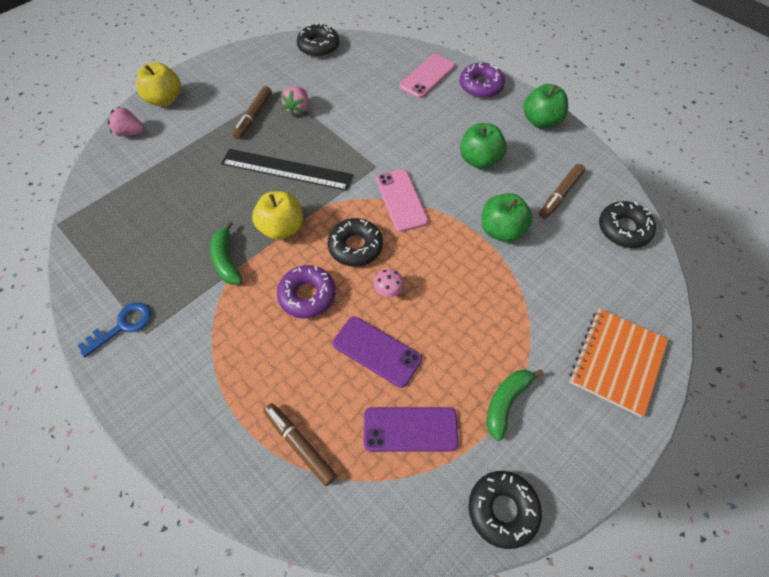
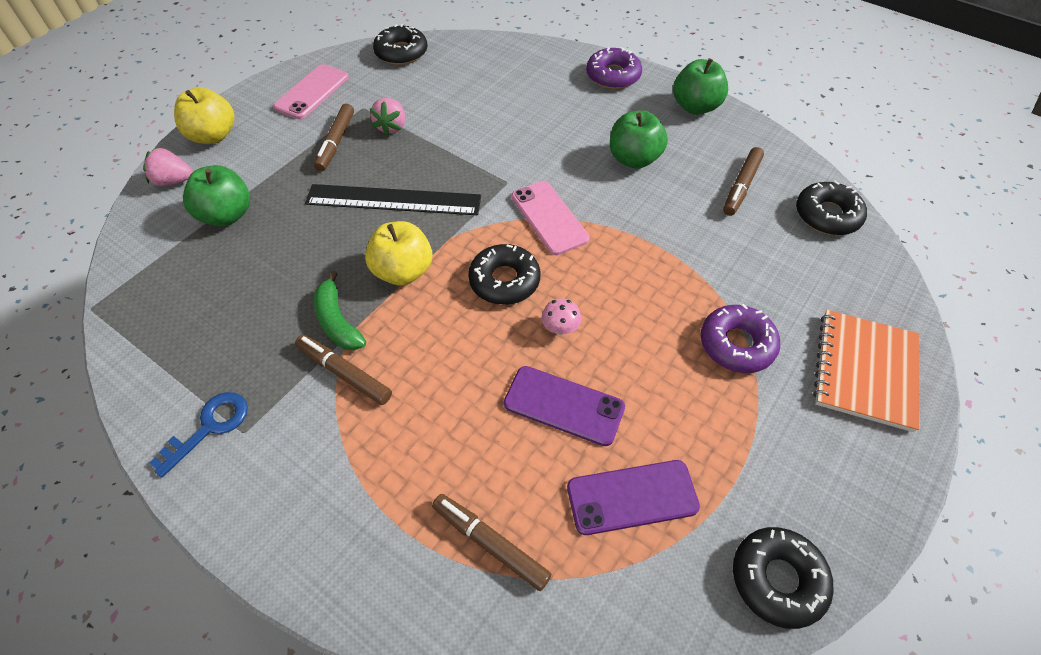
camera: 10 degrees left, 5 degrees down
purple donut [277,265,336,319] -> purple donut moved to [701,304,780,373]
pink phone [399,54,455,98] -> pink phone moved to [273,64,349,119]
green apple [482,193,533,242] -> green apple moved to [183,165,250,226]
green banana [487,370,544,441] -> none
none -> brown marker [295,335,392,405]

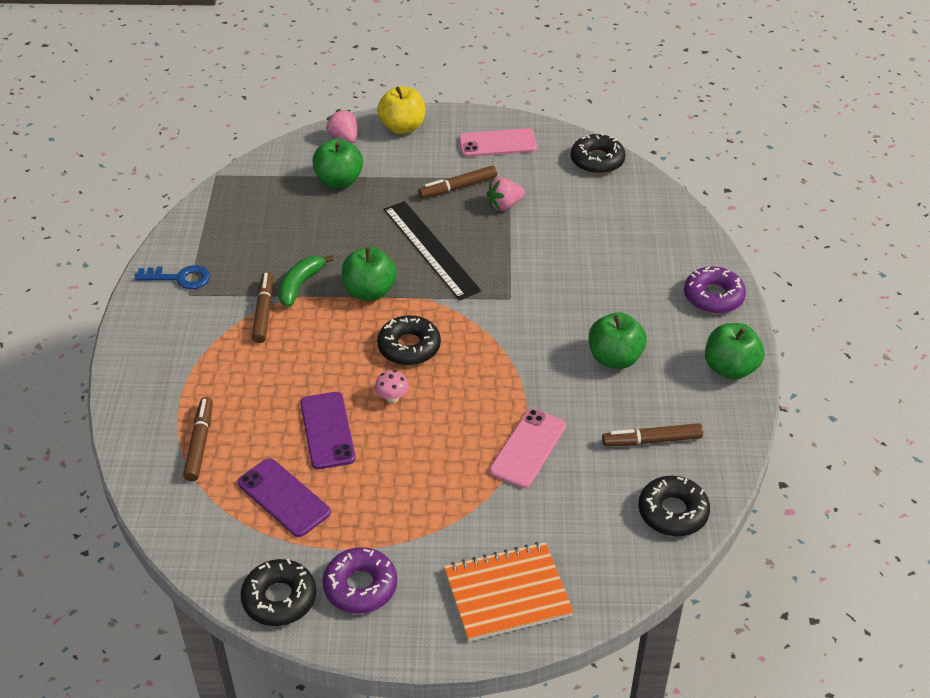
camera: 55 degrees right, 10 degrees down
yellow apple [365,221,432,285] -> green apple [342,247,397,301]
pink phone [511,181,589,255] -> pink phone moved to [489,409,566,488]
purple donut [701,304,780,373] -> purple donut moved to [323,547,397,614]

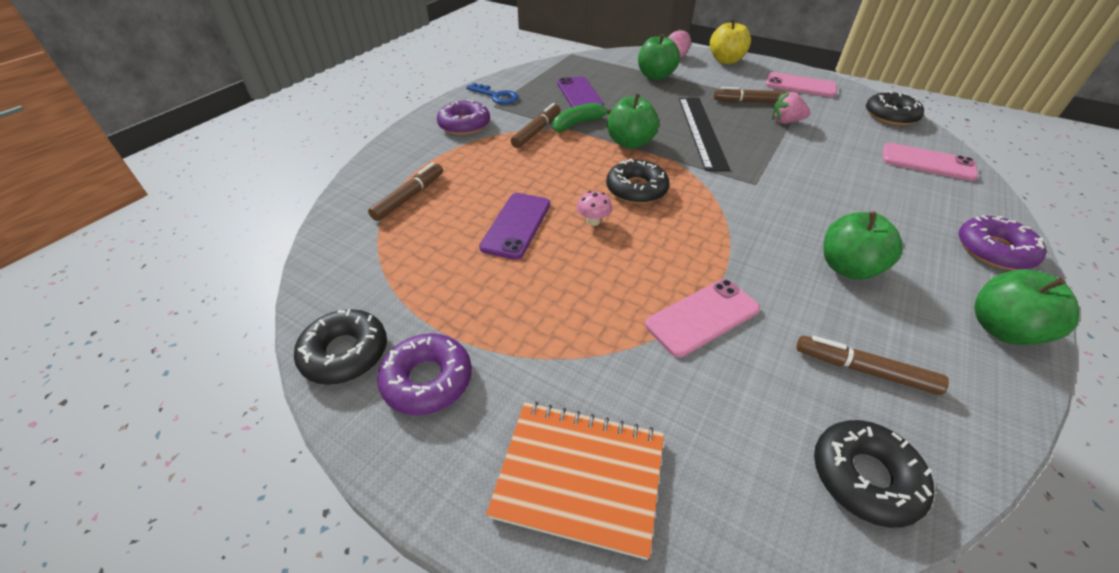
camera: 30 degrees right, 0 degrees up
purple phone [238,458,331,537] -> purple phone moved to [557,76,604,107]
none -> purple donut [437,99,490,135]
none -> pink phone [883,143,978,181]

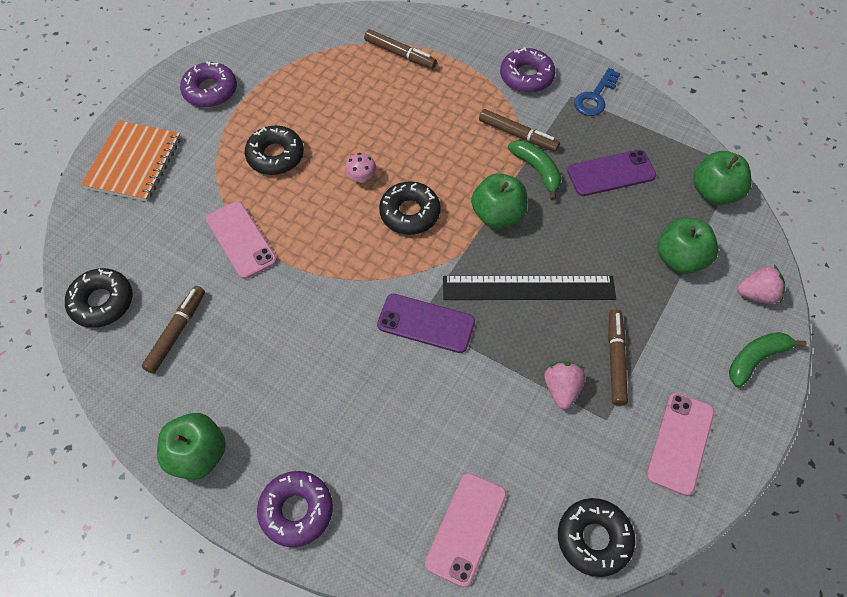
camera: 90 degrees right, 15 degrees up
black donut [294,309,387,385] -> black donut moved to [245,126,304,175]
purple phone [479,193,550,260] -> purple phone moved to [377,294,475,353]
yellow apple [710,19,751,64] -> green banana [729,332,806,387]
green apple [823,212,903,280] -> green apple moved to [693,151,752,205]

